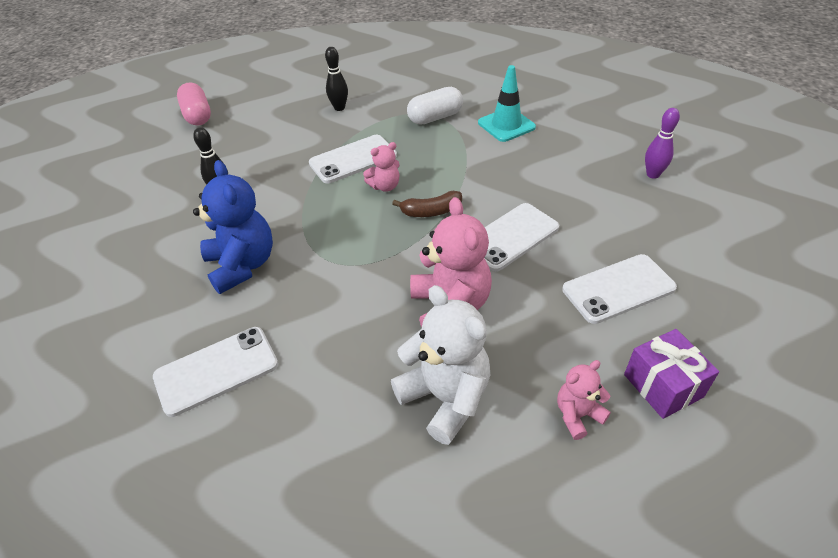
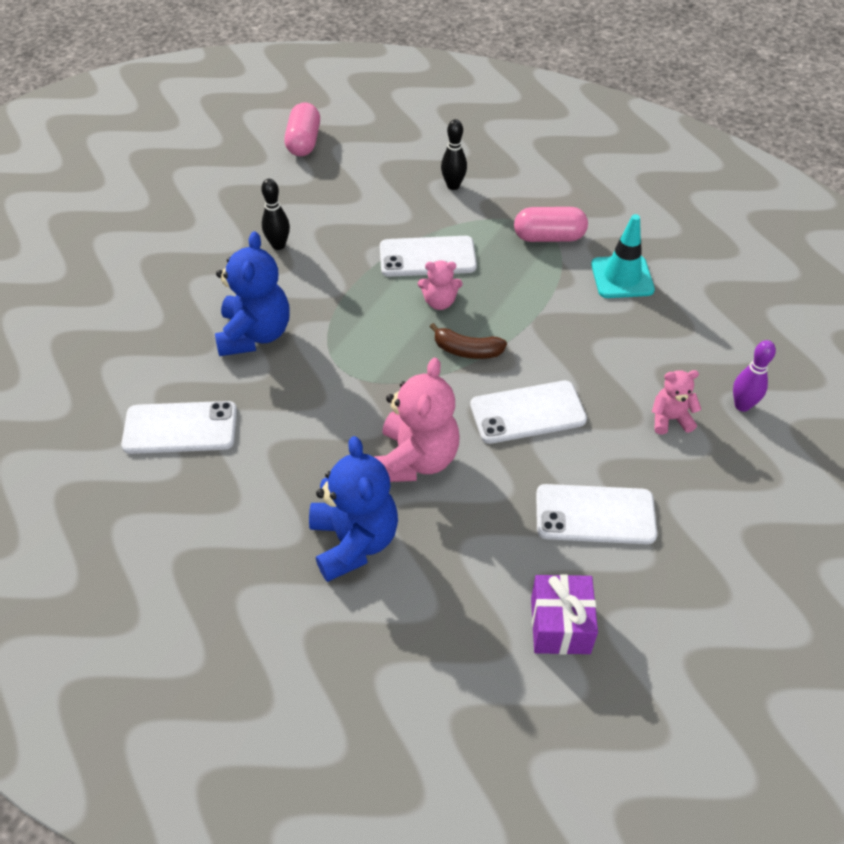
camera: 25 degrees right, 5 degrees up
white teddy bear [391,285,490,445] -> blue teddy bear [309,436,398,582]
white capsule [407,87,463,125] -> pink capsule [514,207,588,242]
pink teddy bear [557,360,611,440] -> pink teddy bear moved to [652,370,701,435]

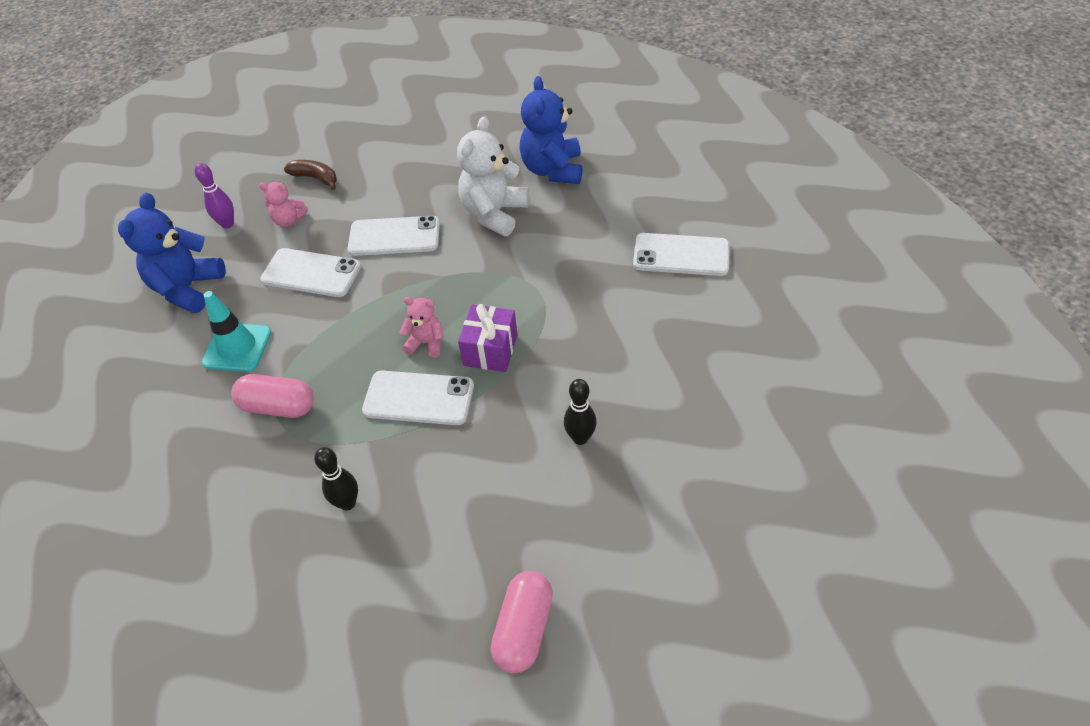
camera: 165 degrees left, 0 degrees up
blue teddy bear [215,231,289,356] -> blue teddy bear moved to [118,193,226,313]
pink teddy bear [374,358,460,482] -> white teddy bear [457,117,529,236]
brown banana [430,323,507,359] -> brown banana moved to [284,160,337,190]
purple gift [531,574,598,655] -> purple gift moved to [458,304,518,372]
white phone [536,484,657,544] -> white phone moved to [260,248,361,297]

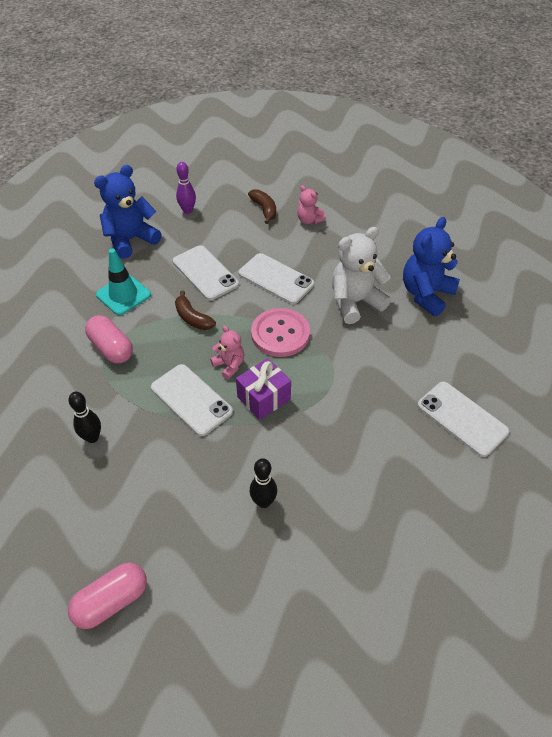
camera: 35 degrees right, 0 degrees up
pink teddy bear [259,182,308,227] -> pink teddy bear moved to [297,185,326,224]
none -> brown banana [175,290,216,330]
none -> pink button [251,308,310,357]

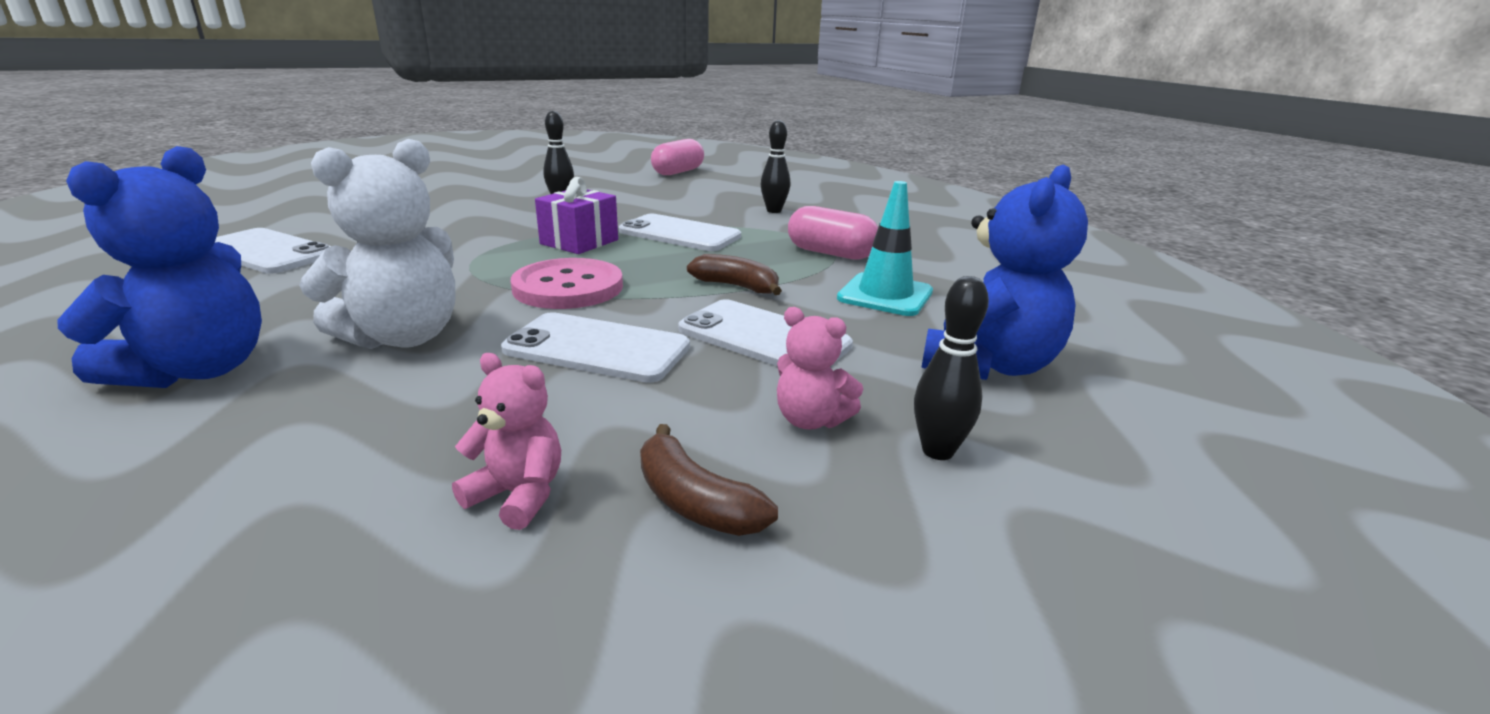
camera: 160 degrees right, 25 degrees down
purple bowling pin [176,162,196,214] -> black bowling pin [914,276,989,460]
pink teddy bear [210,326,244,380] -> pink teddy bear moved to [777,307,863,429]

